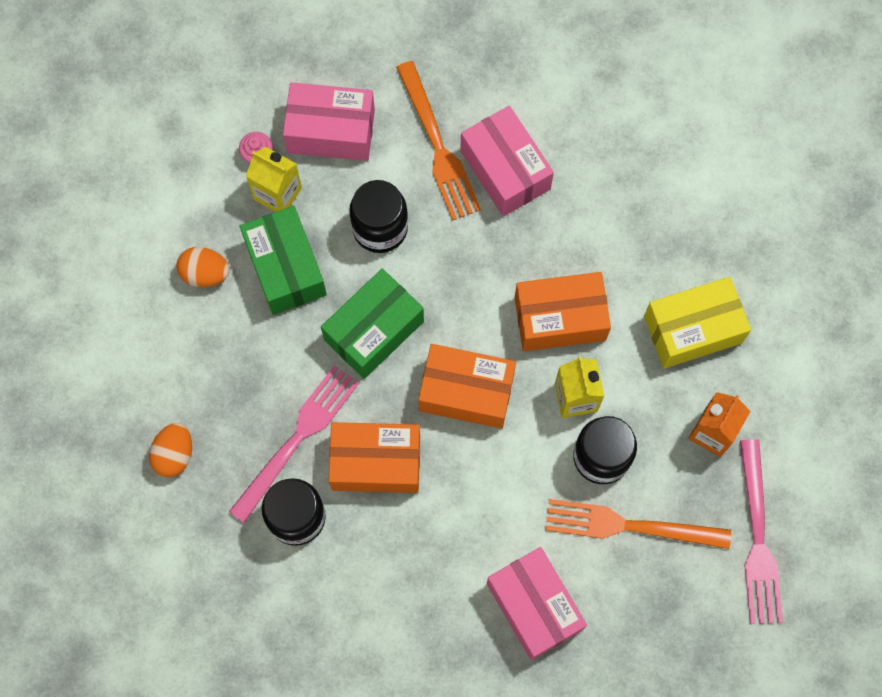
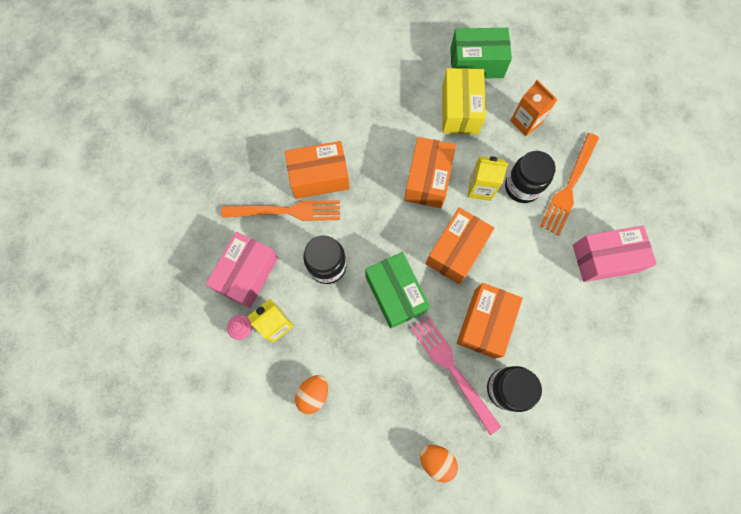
camera: 70 degrees left, 0 degrees up
green box [240,206,327,315] -> green box moved to [450,28,512,78]
pink box [460,106,554,217] -> orange box [285,141,350,199]
pink fork [740,439,783,624] -> none

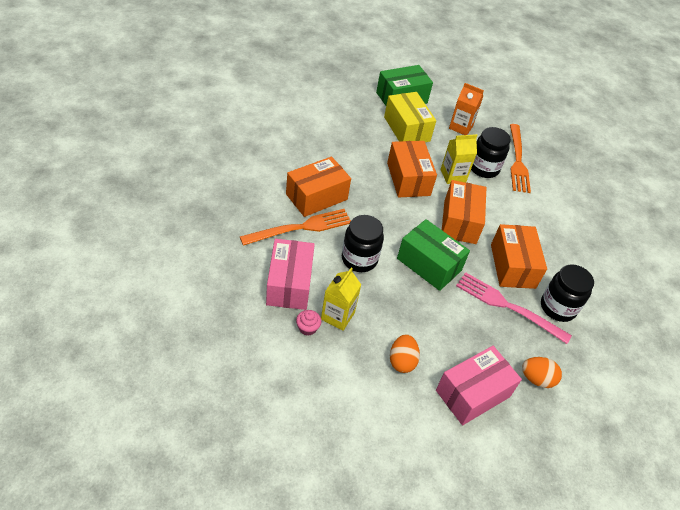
camera: 30 degrees left, 25 degrees down
pink box [573,226,657,282] -> pink box moved to [436,346,522,425]

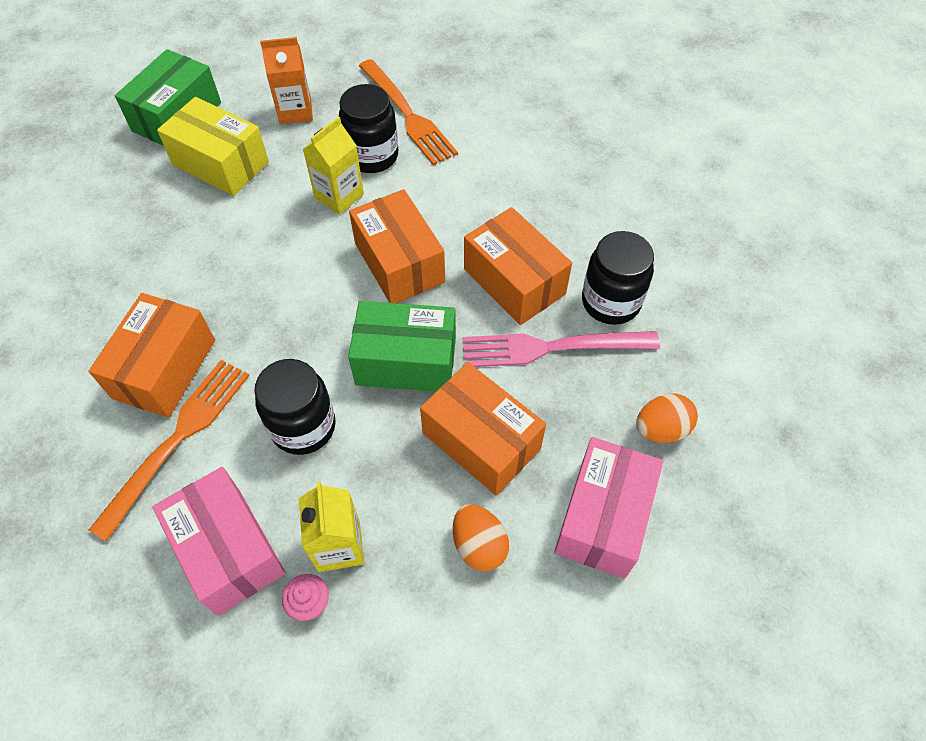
camera: 30 degrees left, 10 degrees up
orange box [387,141,437,197] -> orange box moved to [420,362,546,496]

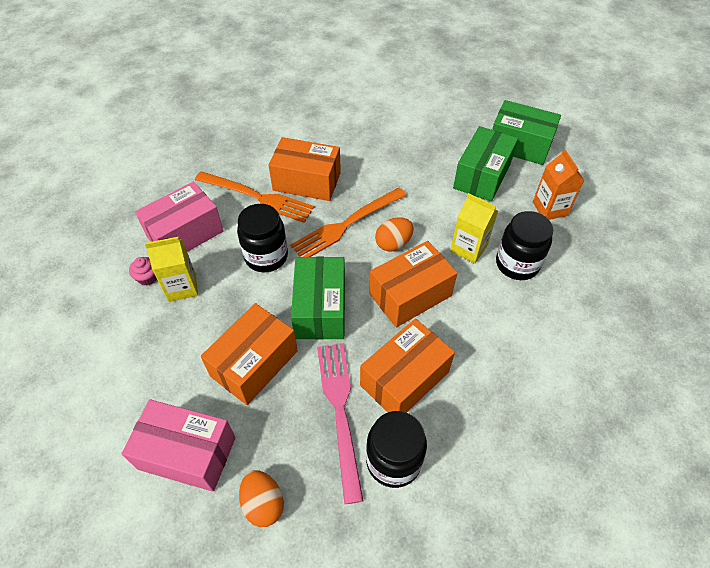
camera: 85 degrees right, 5 degrees down
yellow box [157,97,269,196] -> green box [453,126,518,202]
orange fork [359,59,458,166] -> orange fork moved to [290,188,407,257]
orange egg [453,504,509,571] -> orange egg moved to [375,217,414,251]

